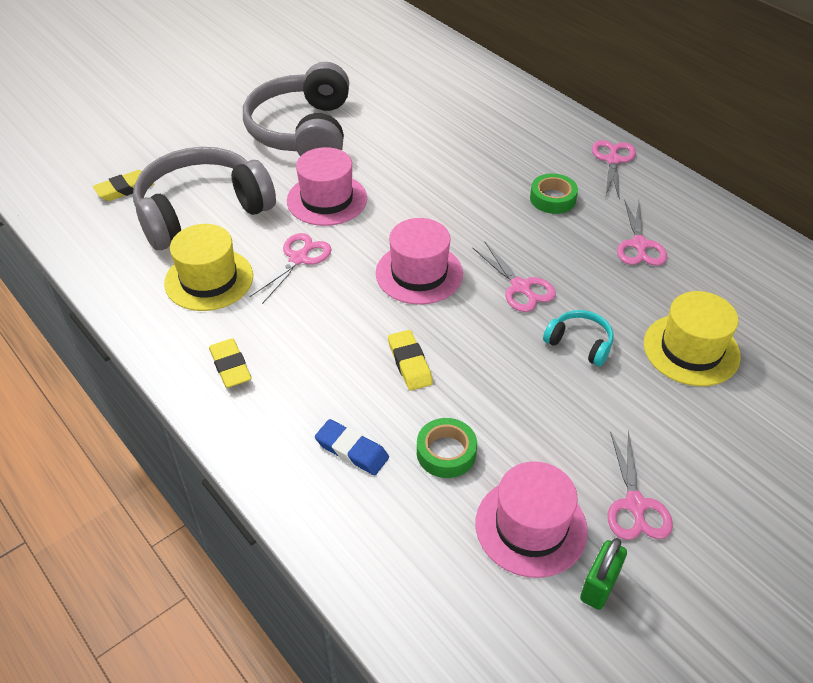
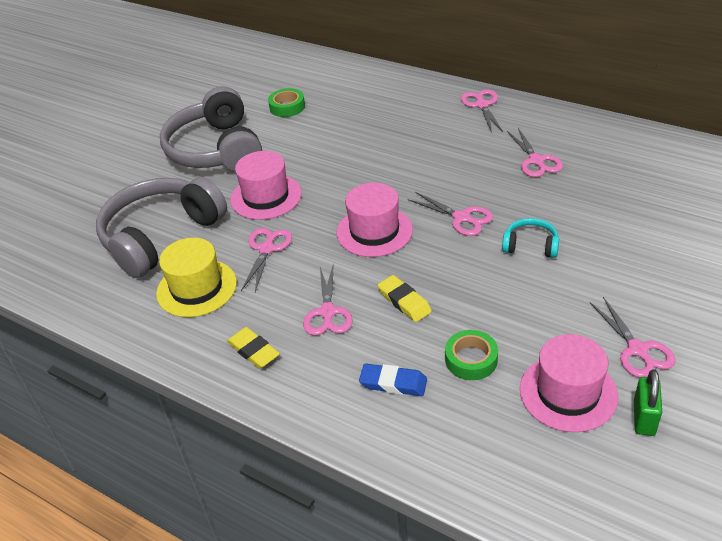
camera: 15 degrees left, 5 degrees down
yellow eraser [93,170,154,201] -> none
green tape [530,173,578,214] -> green tape moved to [268,88,305,117]
yellow hat [644,291,741,386] -> none
none -> pink scissors [303,263,353,336]

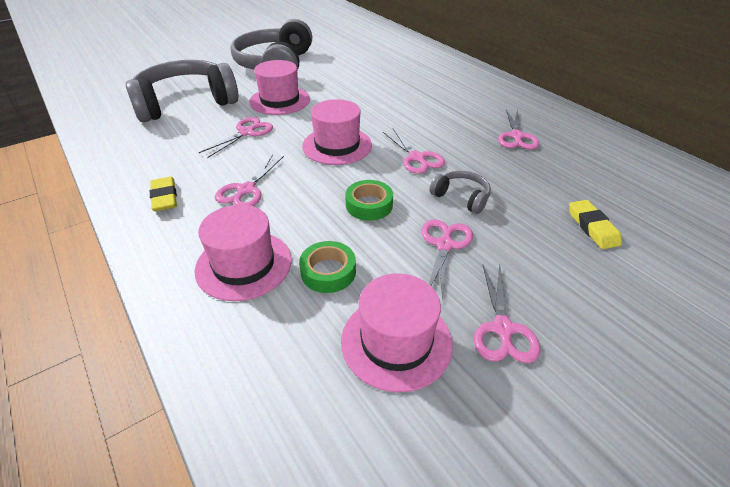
camera: 20 degrees right, 0 degrees up
yellow hat [156,238,237,317] -> none
green tape [268,88,305,117] -> green tape moved to [345,180,393,221]
blue eraser [359,363,427,396] -> pink hat [195,205,291,301]
yellow eraser [378,275,432,322] -> yellow eraser moved to [569,200,622,249]
pink scissors [461,89,503,133] -> pink scissors moved to [422,219,473,299]
turquoise headphones [502,218,559,258] -> grey headphones [430,171,491,214]
green padlock [634,369,662,436] -> none

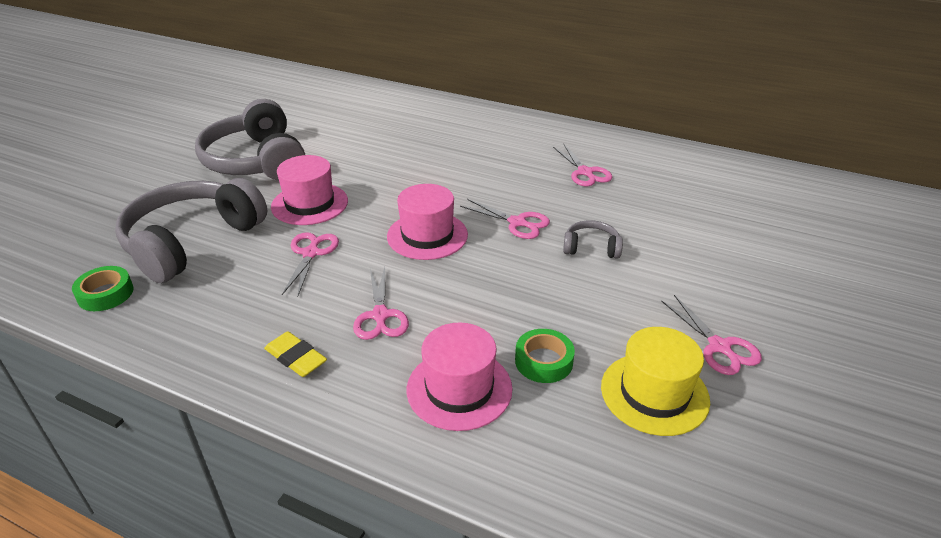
camera: 30 degrees left, 5 degrees down
pink hat [341,273,453,393] -> yellow hat [601,327,710,436]
green tape [345,180,393,221] -> green tape moved to [72,266,134,311]
pink scissors [422,219,473,299] -> none
yellow eraser [569,200,622,249] -> none

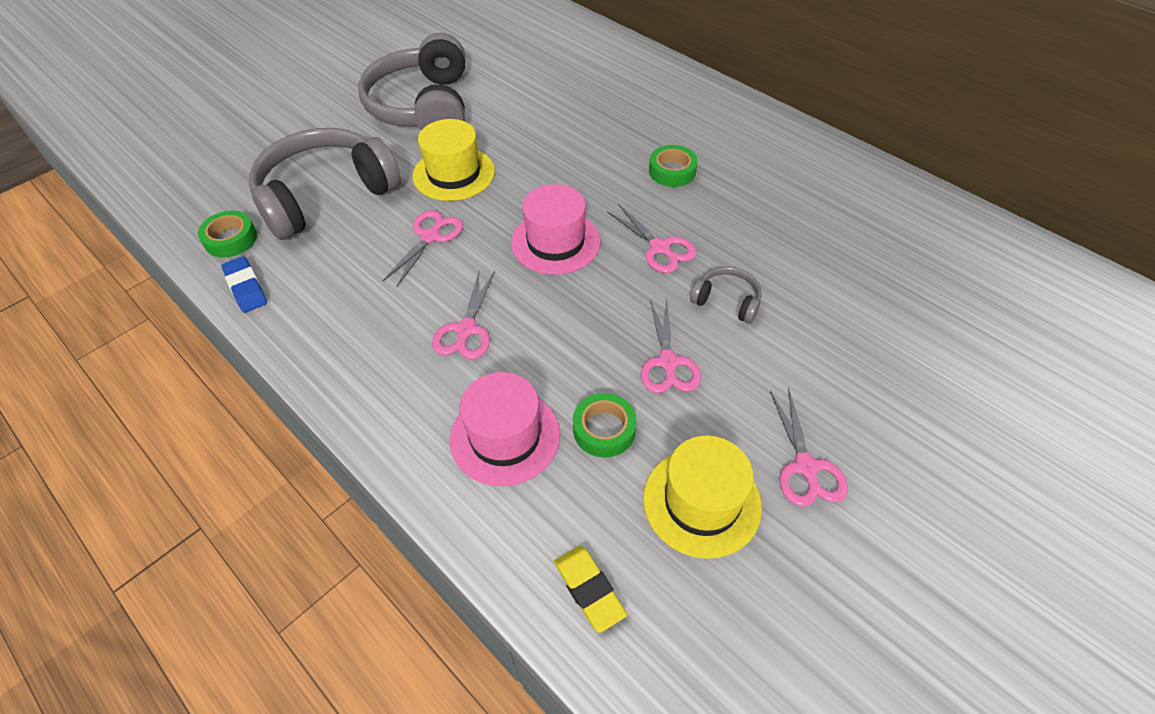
camera: 20 degrees right, 15 degrees up
yellow eraser [264,331,327,377] -> yellow eraser moved to [554,546,627,633]
pink hat [271,155,348,225] -> yellow hat [412,119,495,201]
pink scissors [553,145,613,186] -> pink scissors moved to [641,298,701,393]
none -> blue eraser [221,256,267,313]
none -> green tape [649,145,698,187]

